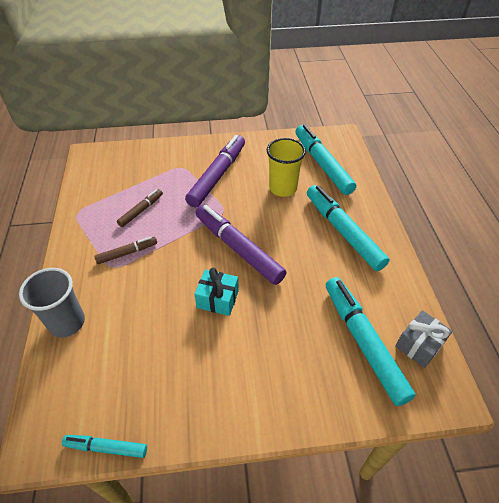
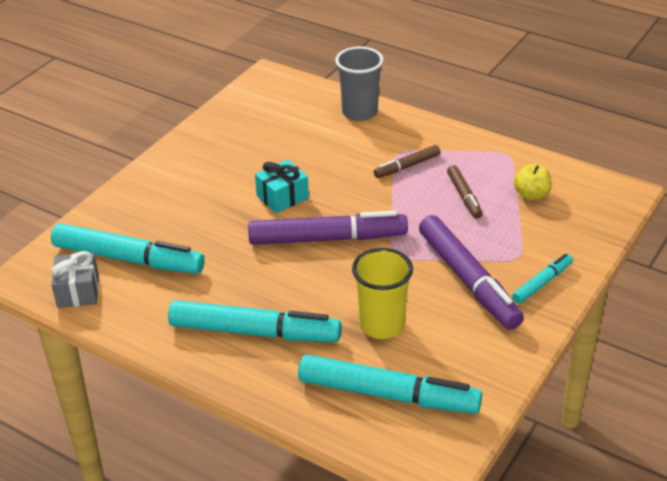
camera: 130 degrees right, 10 degrees down
turquoise marker [62,435,147,458] -> turquoise marker moved to [512,254,573,304]
brown marker [94,237,157,264] -> brown marker turned 45 degrees clockwise [374,145,440,178]
none -> yellow apple [514,164,552,201]

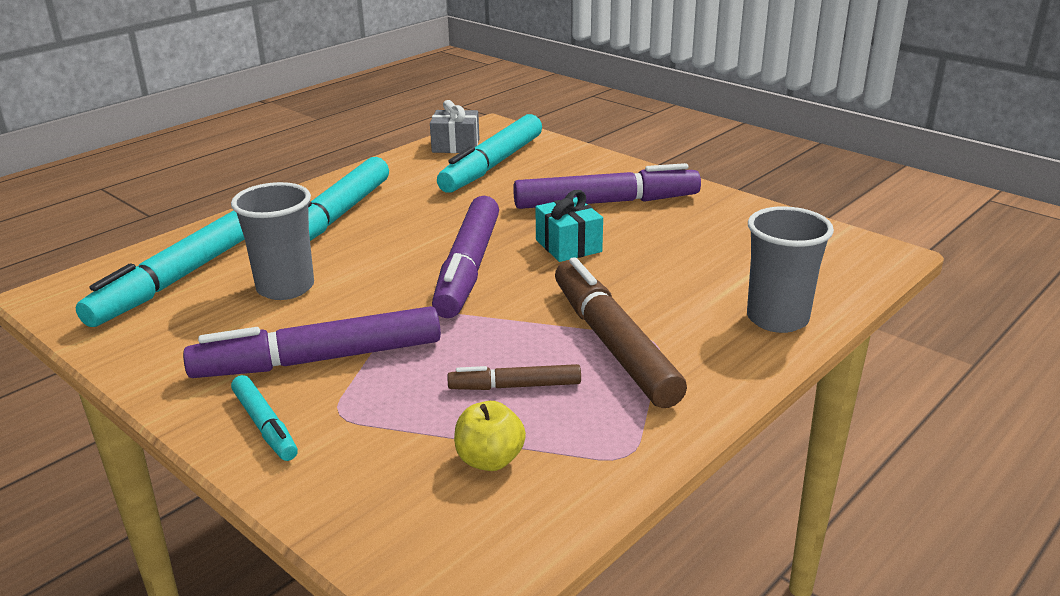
camera: 100 degrees right, 10 degrees down
yellow cup [352,248,413,339] -> grey cup [231,182,314,300]
brown marker [374,145,440,178] -> brown marker [555,257,687,408], size x1.95
none -> purple marker [513,163,701,209]

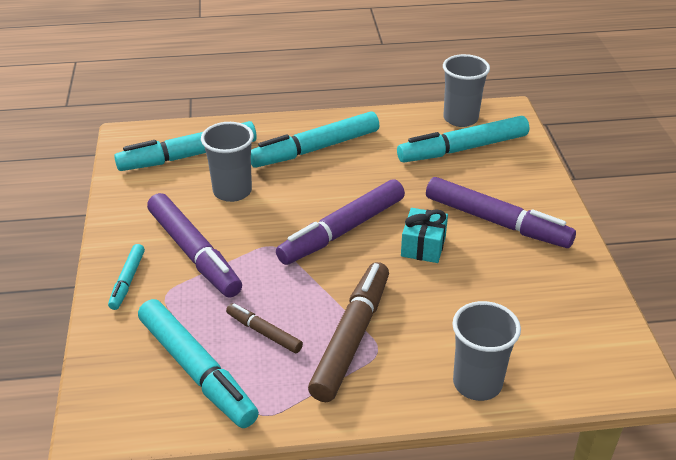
camera: 40 degrees right, 10 degrees up
purple marker [183,306,441,378] -> purple marker turned 150 degrees counterclockwise [147,193,242,298]
grey gift [430,100,479,153] -> grey cup [443,54,490,127]
yellow apple [454,401,526,471] -> turquoise marker [138,299,259,428]

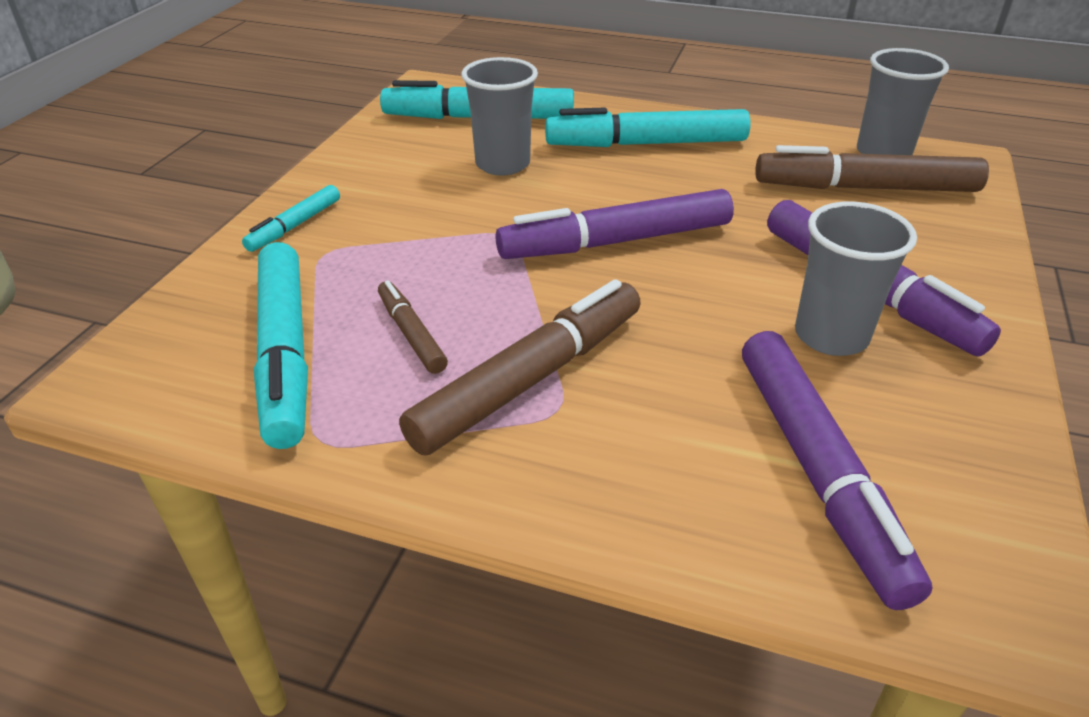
camera: 25 degrees right, 0 degrees up
purple marker [147,193,242,298] -> purple marker moved to [742,331,932,610]
turquoise marker [397,116,529,162] -> brown marker [755,145,989,192]
turquoise gift [401,208,448,263] -> none
grey cup [452,301,521,401] -> grey cup moved to [795,201,917,356]

